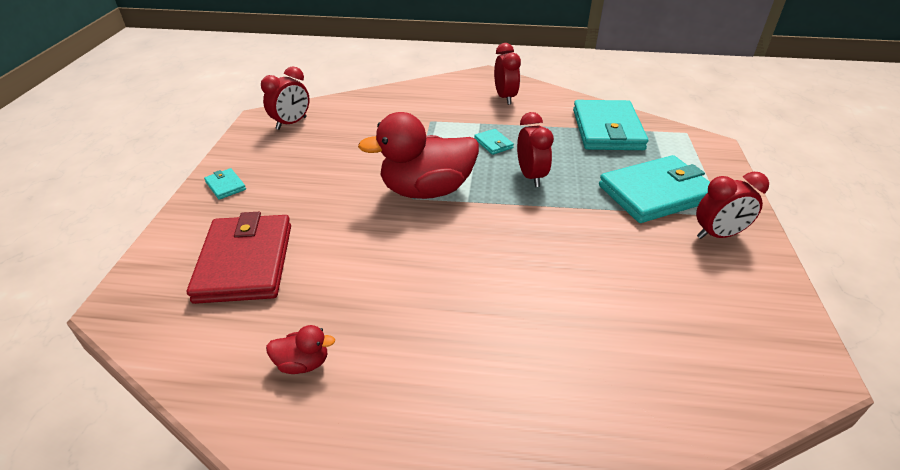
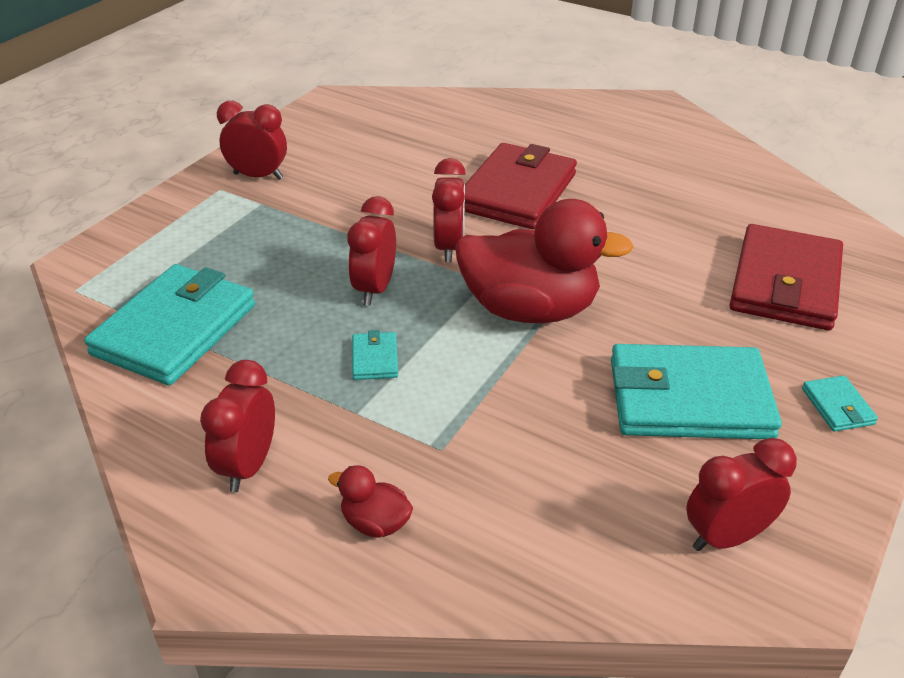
camera: 155 degrees left, 0 degrees up
red duck [266,325,335,374] -> red duck moved to [328,465,413,538]
turquoise wallet [599,155,710,223] -> turquoise wallet moved to [611,344,782,439]
none -> red clock [432,158,466,262]
none -> red wallet [465,143,577,230]

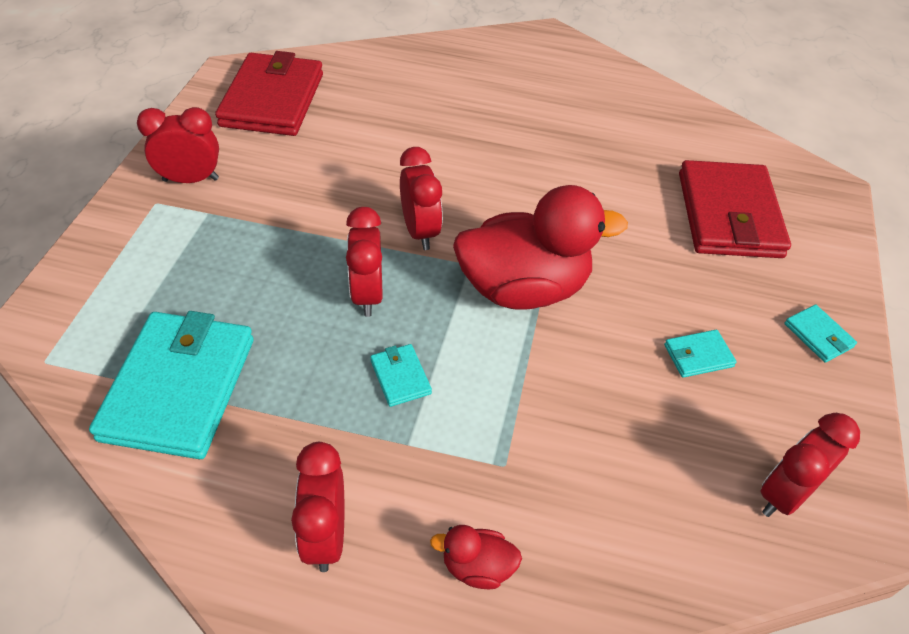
camera: 20 degrees left, 10 degrees up
red wallet [465,143,577,230] -> red wallet moved to [215,51,323,136]
turquoise wallet [611,344,782,439] -> turquoise wallet [664,330,737,378], size x0.42

